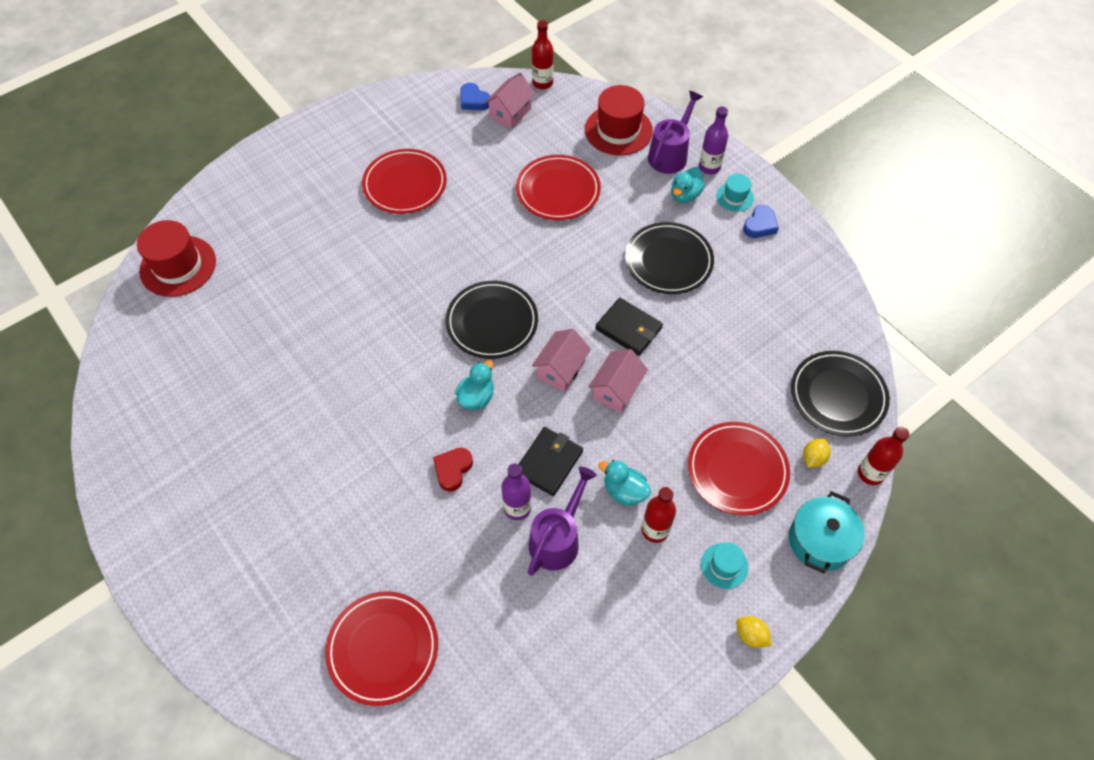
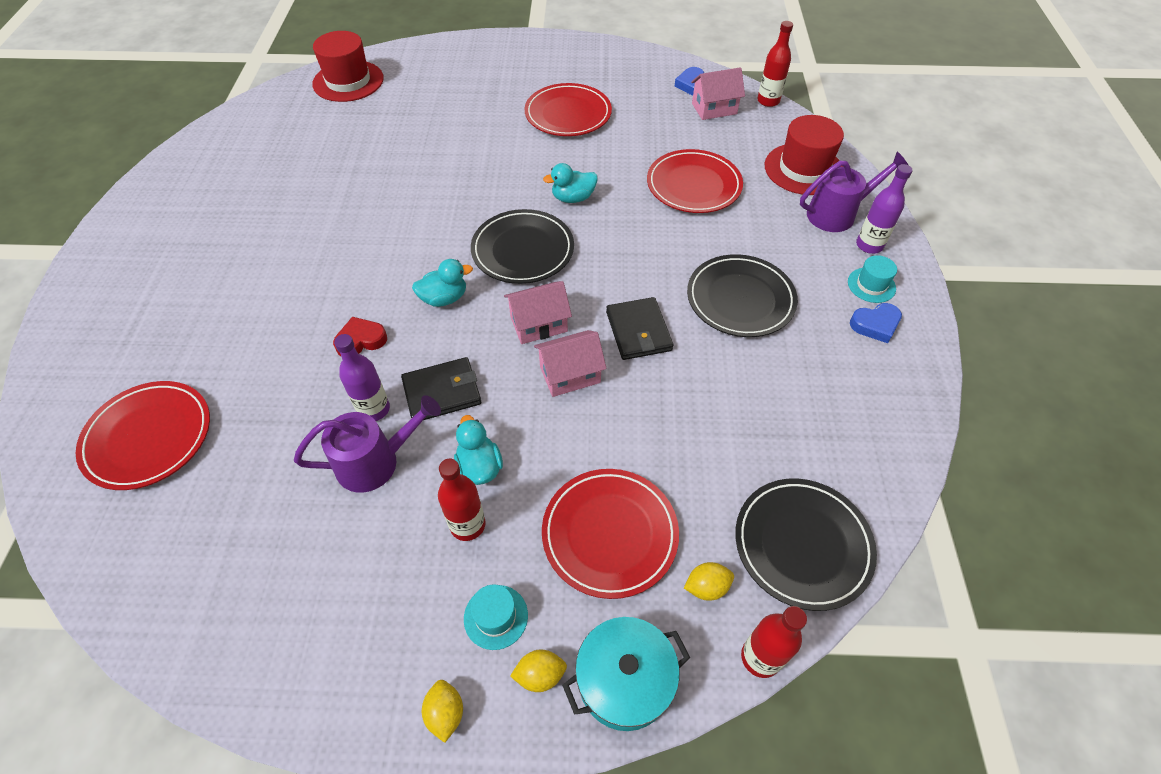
camera: 40 degrees right, 5 degrees down
turquoise duck [671,167,705,203] -> turquoise duck moved to [543,163,598,203]
none -> yellow lemon [510,650,567,692]

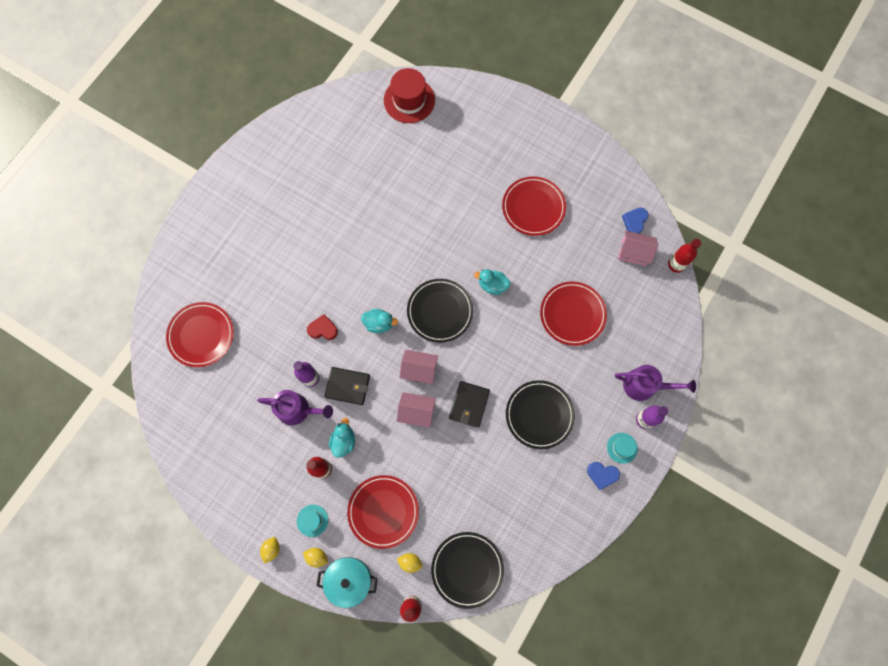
camera: 30 degrees right, 20 degrees up
red hat [765,115,844,195] -> none

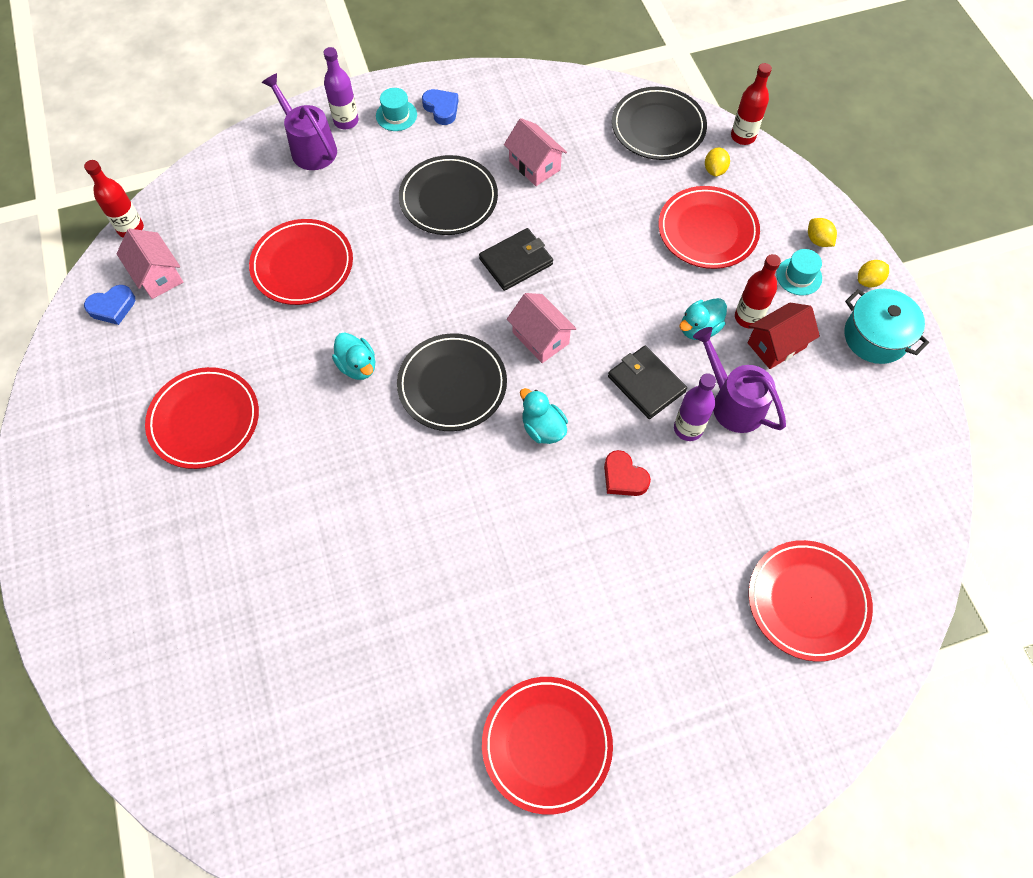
camera: 140 degrees left, 10 degrees down
turquoise pot [317,557,378,608] -> turquoise pot moved to [844,289,929,364]
red hat [384,68,435,123] -> none
pink house [397,392,436,428] -> pink house moved to [504,118,567,186]
yellow lemon [397,553,423,573] -> yellow lemon turned 45 degrees clockwise [705,147,730,176]
none -> red plate [482,677,613,815]
none -> red house [748,303,820,369]

